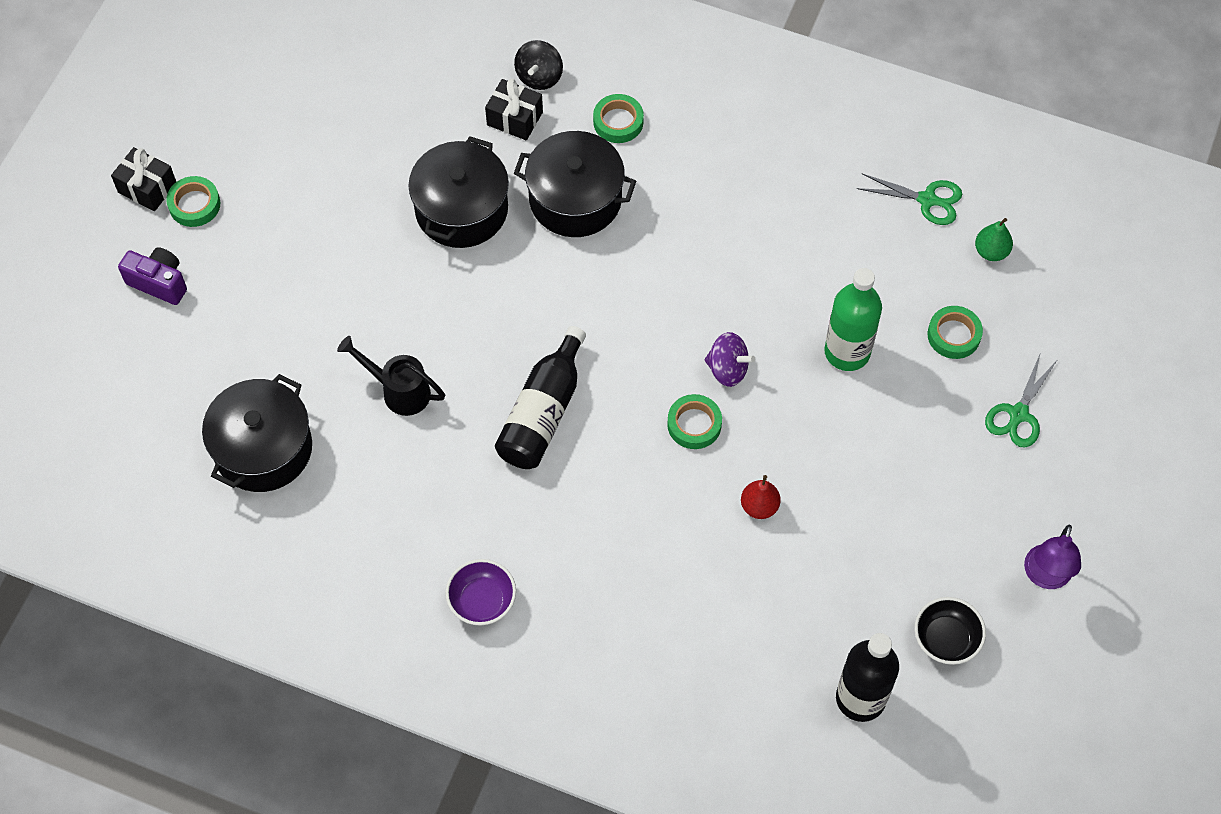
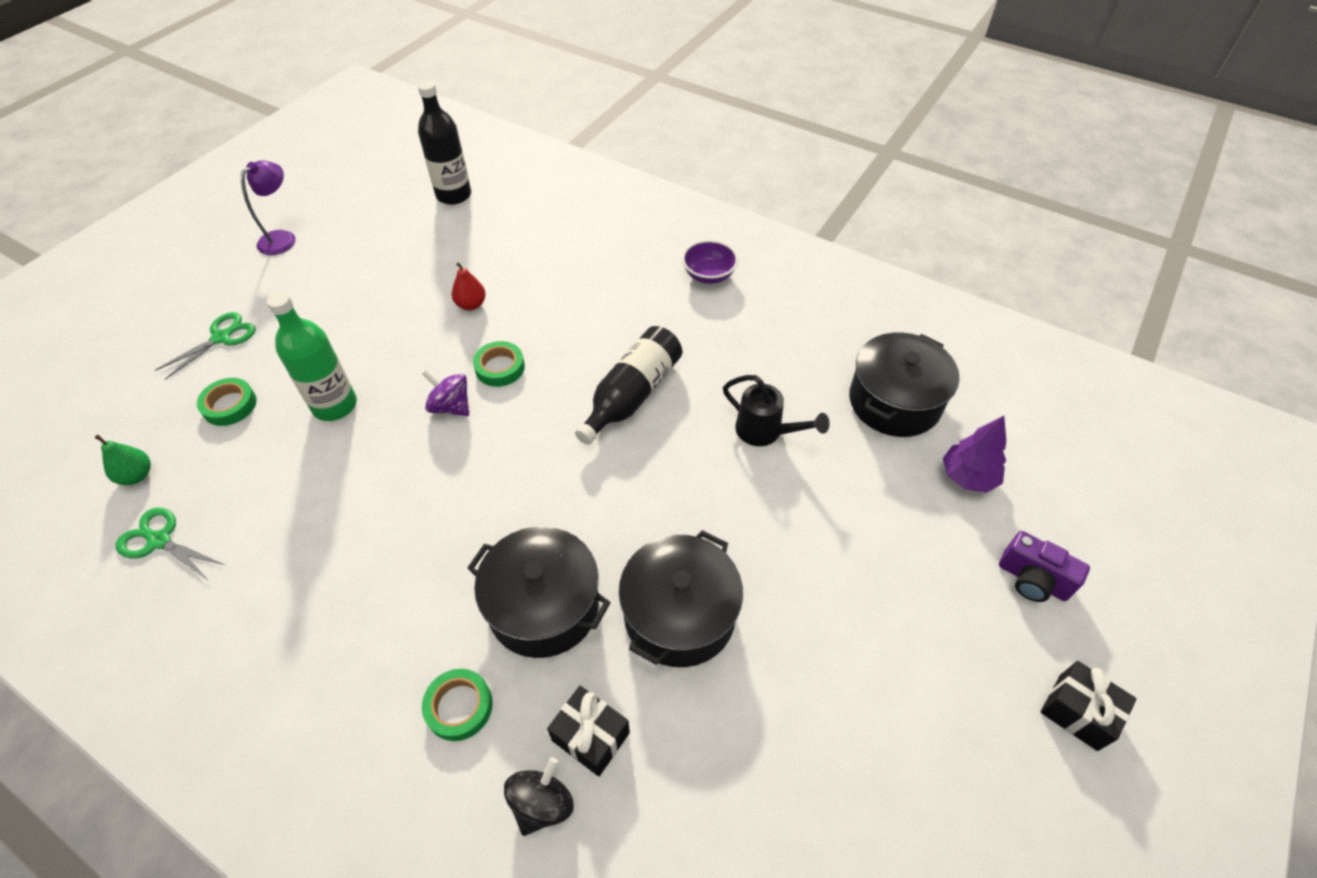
camera: 170 degrees left, 10 degrees down
green tape [166,176,220,227] -> none
black bowl [914,597,986,665] -> none
none -> purple tree [943,416,1006,493]

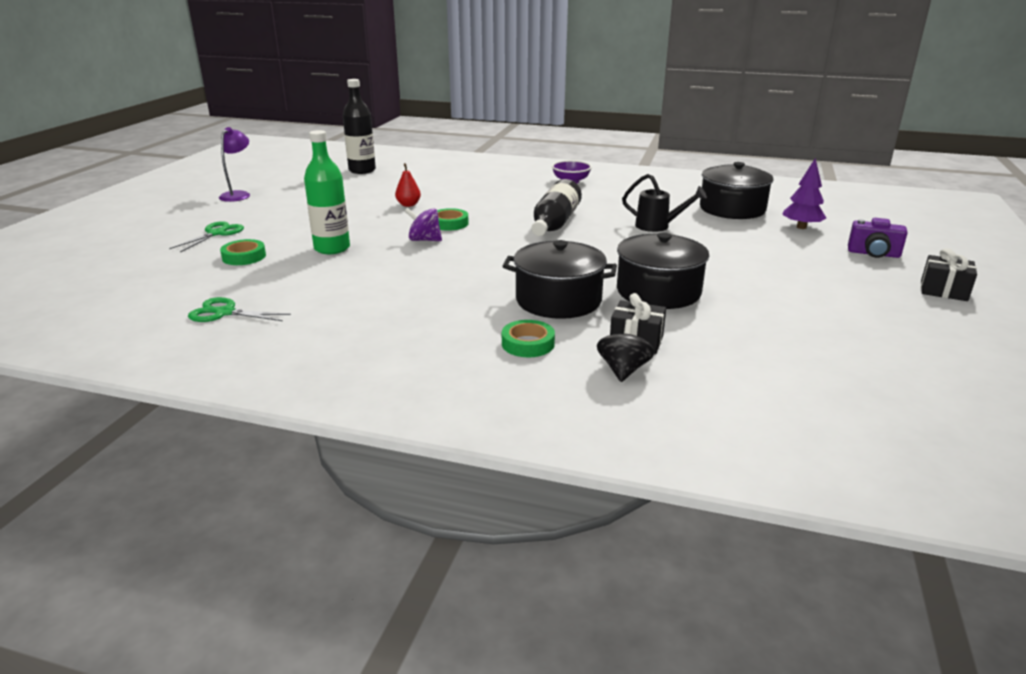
camera: 15 degrees left, 25 degrees down
green pear [94,435,151,485] -> none

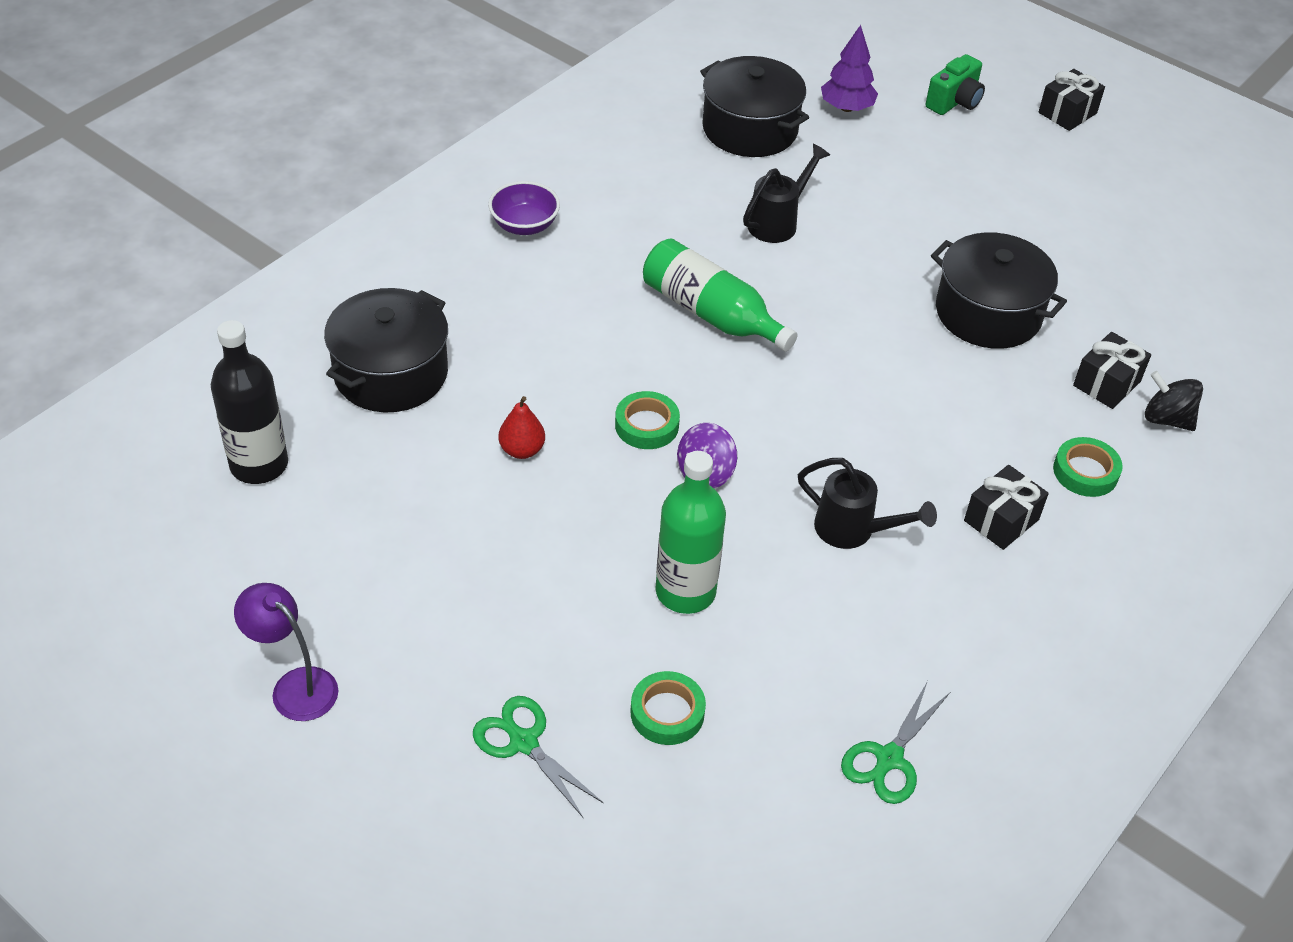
camera: 70 degrees left, 20 degrees up
black pot [503,240,617,319] -> black pot moved to [324,288,448,412]
black bottle [532,179,582,236] -> green bottle [643,238,798,352]
purple camera [848,218,908,258] -> green camera [926,54,985,115]
none -> black watering can [798,458,937,549]
none -> black gift [964,465,1049,550]

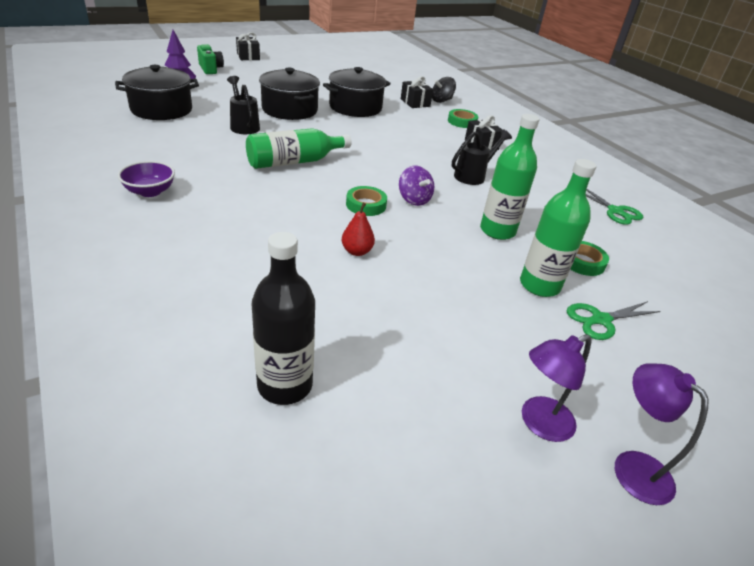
camera: 70 degrees left, 10 degrees down
black pot [324,288,448,412] -> black pot moved to [259,68,320,120]
none -> green bottle [520,159,596,297]
none -> purple lamp [615,363,709,505]

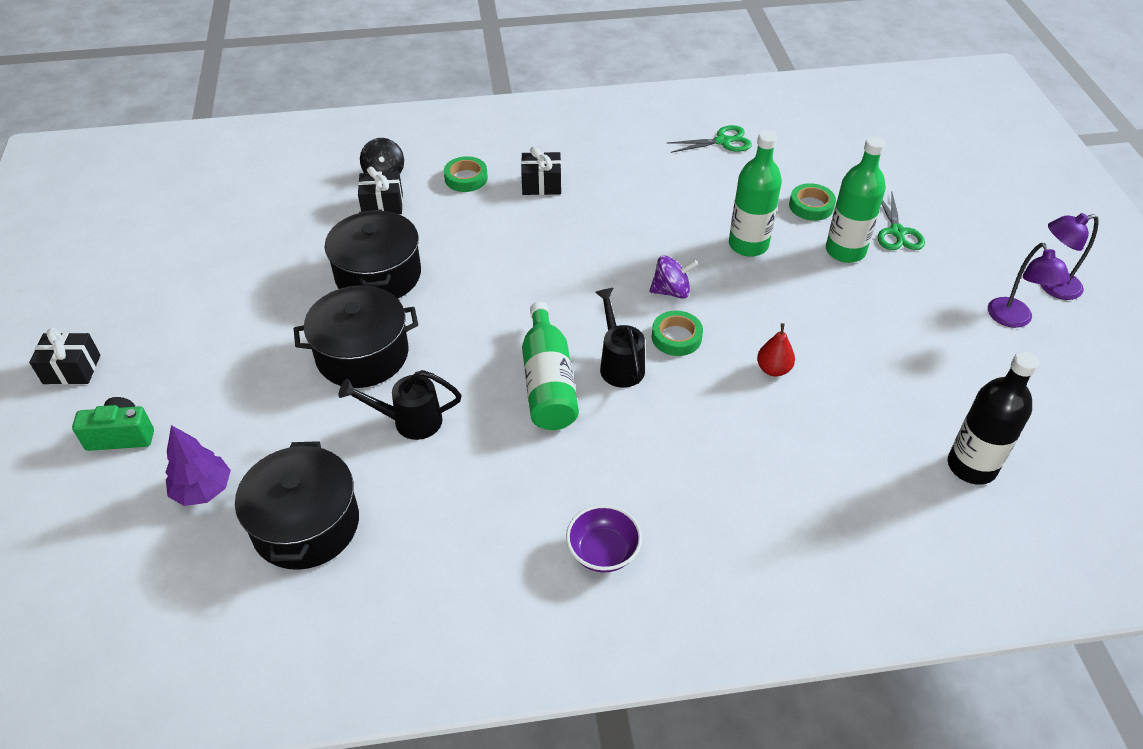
camera: 65 degrees left, 10 degrees up
black watering can [452,129,512,185] -> black watering can moved to [595,288,645,388]

